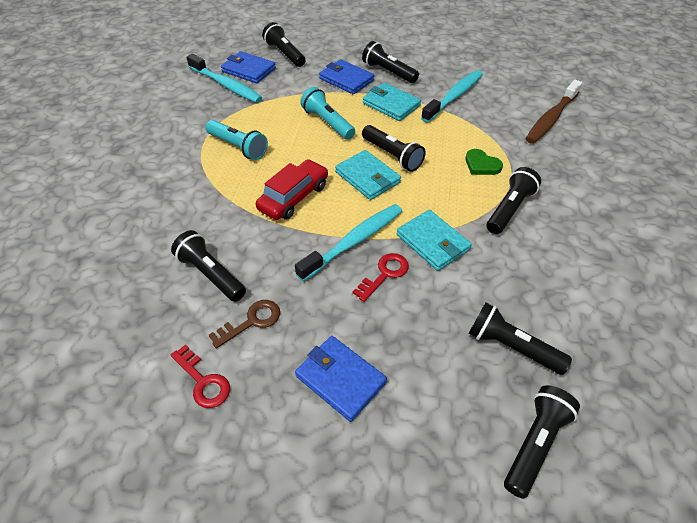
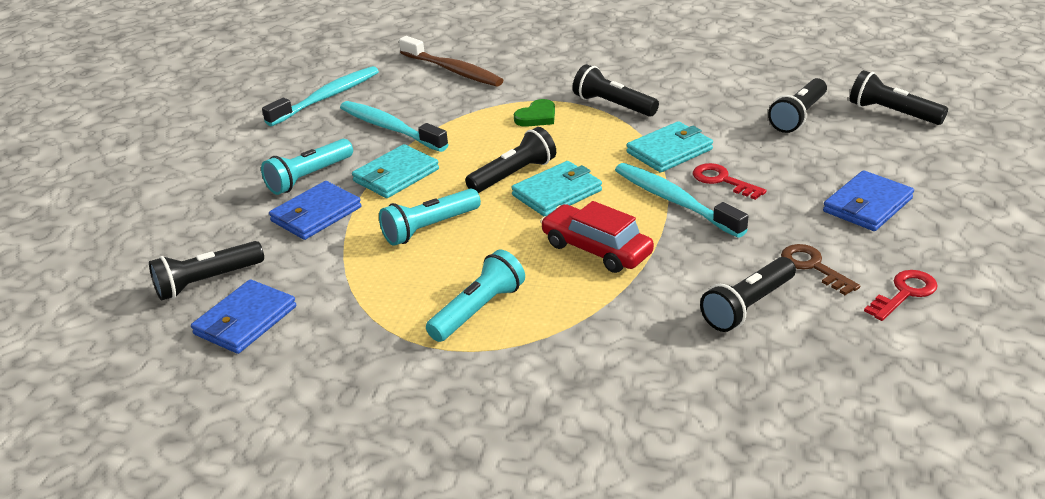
camera: 85 degrees left, 15 degrees down
turquoise toothbrush [187,54,262,103] -> turquoise toothbrush moved to [262,66,379,126]
black flashlight [362,41,419,83] -> turquoise flashlight [261,139,353,195]

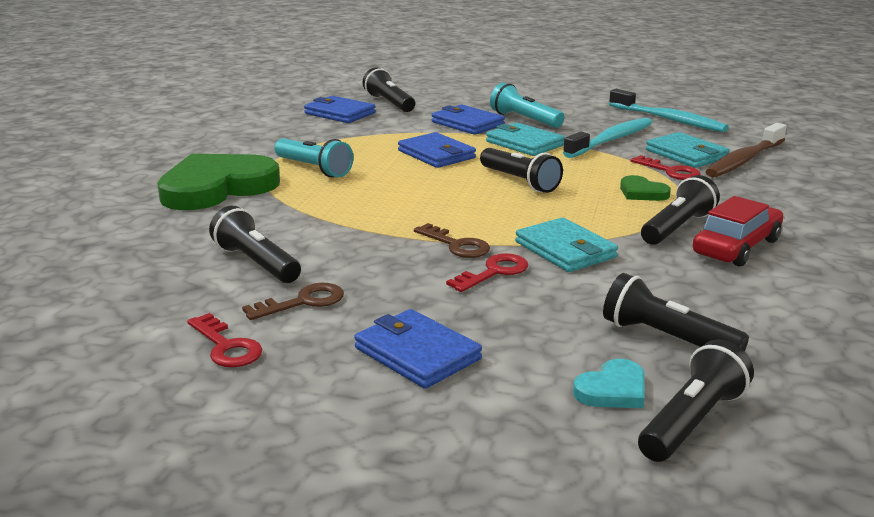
camera: 90 degrees right, 10 degrees down
turquoise flashlight [379,188,481,246] -> blue wallet [398,132,476,168]
turquoise wallet [511,161,602,216] -> turquoise wallet moved to [646,132,730,168]
red car [540,201,654,273] -> red car moved to [693,196,783,267]
turquoise toothbrush [615,163,748,238] -> brown key [414,223,490,258]
none -> green heart [157,154,280,210]
none -> turquoise heart [573,359,645,408]
none -> red key [630,155,701,180]

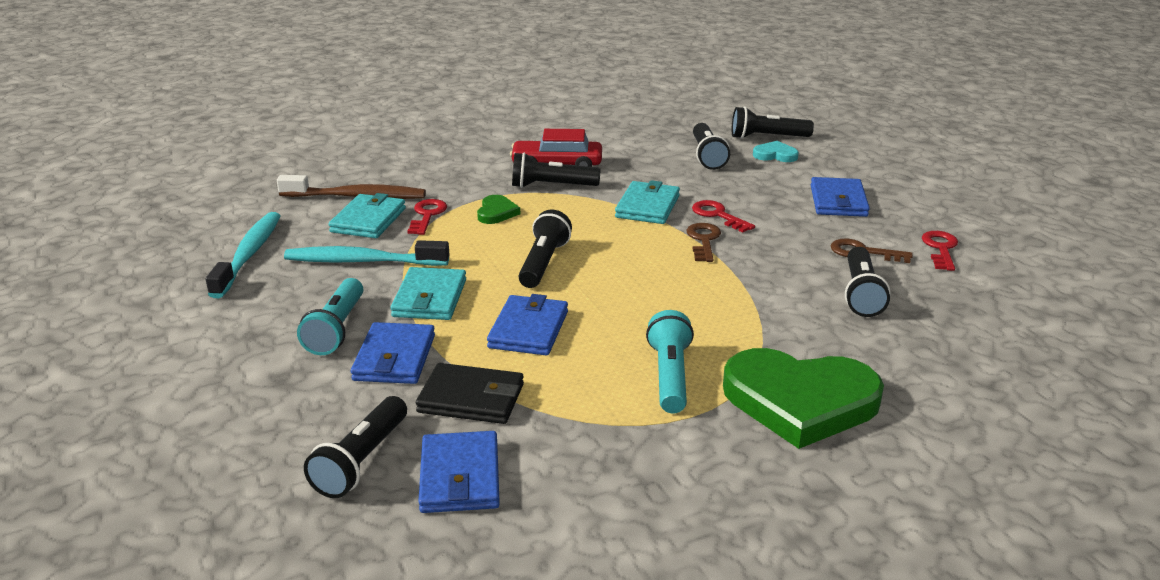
camera: 130 degrees left, 5 degrees up
red key [446,253,528,292] -> red key turned 45 degrees clockwise [692,200,755,233]
none -> black wallet [416,363,524,424]

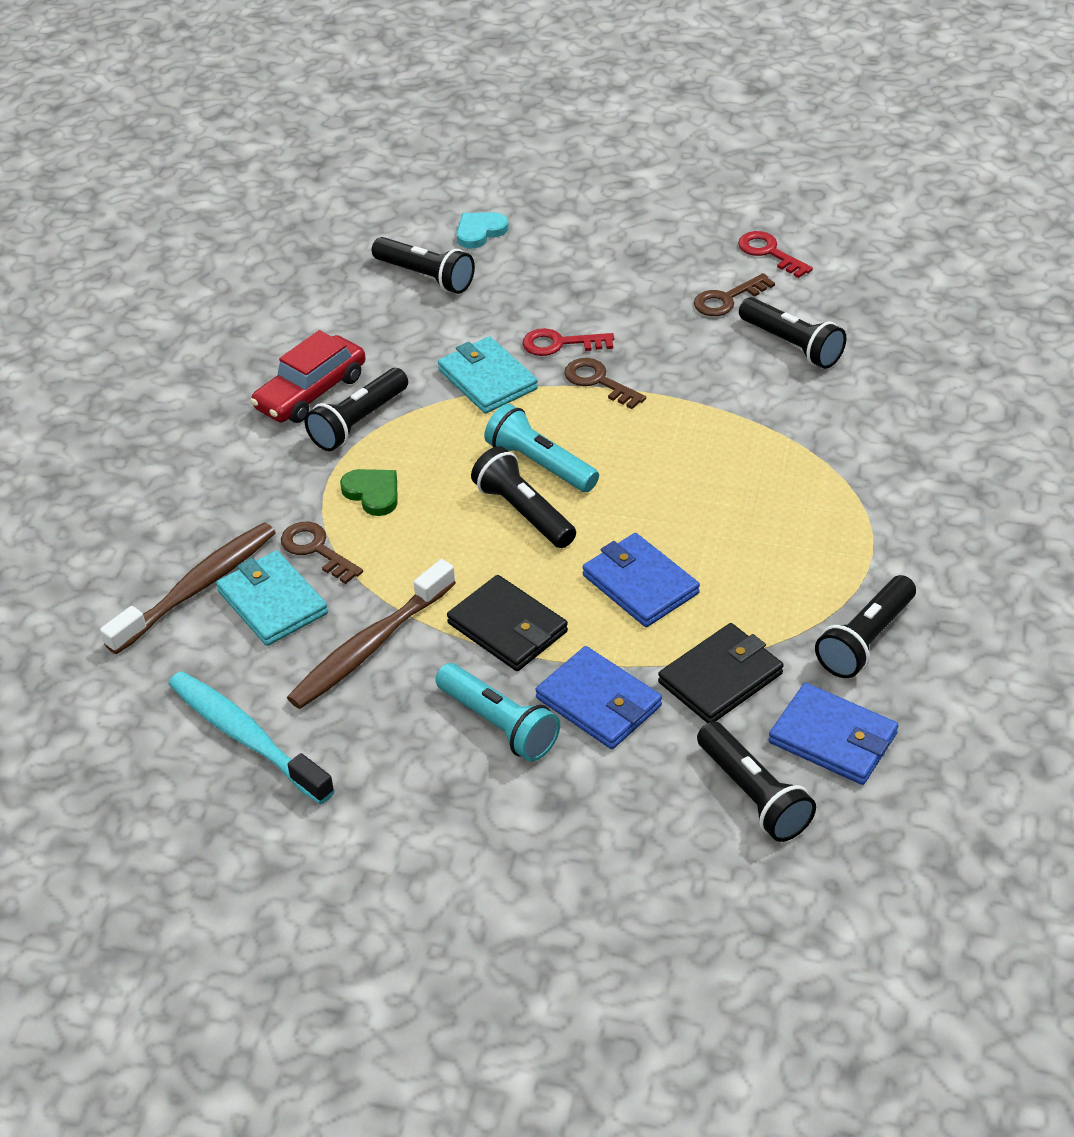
camera: 50 degrees left, 15 degrees up
turquoise toothbrush [284,240,450,266] -> brown toothbrush [287,559,456,709]
turquoise wallet [390,267,466,320] -> black wallet [447,575,568,671]
red key [407,199,447,235] -> brown key [281,522,363,584]
turquoise flashlight [646,310,694,413] -> turquoise flashlight moved to [484,404,599,492]
green heart [723,348,884,449] -> none
black flashlight [732,106,814,139] -> black flashlight moved to [815,575,916,678]
blue wallet [811,177,870,217] -> none

